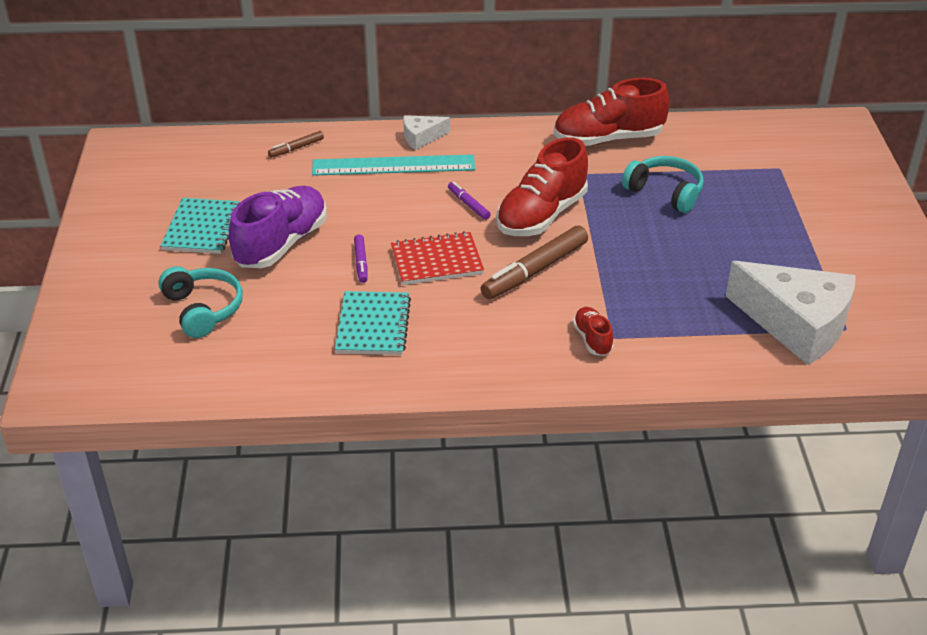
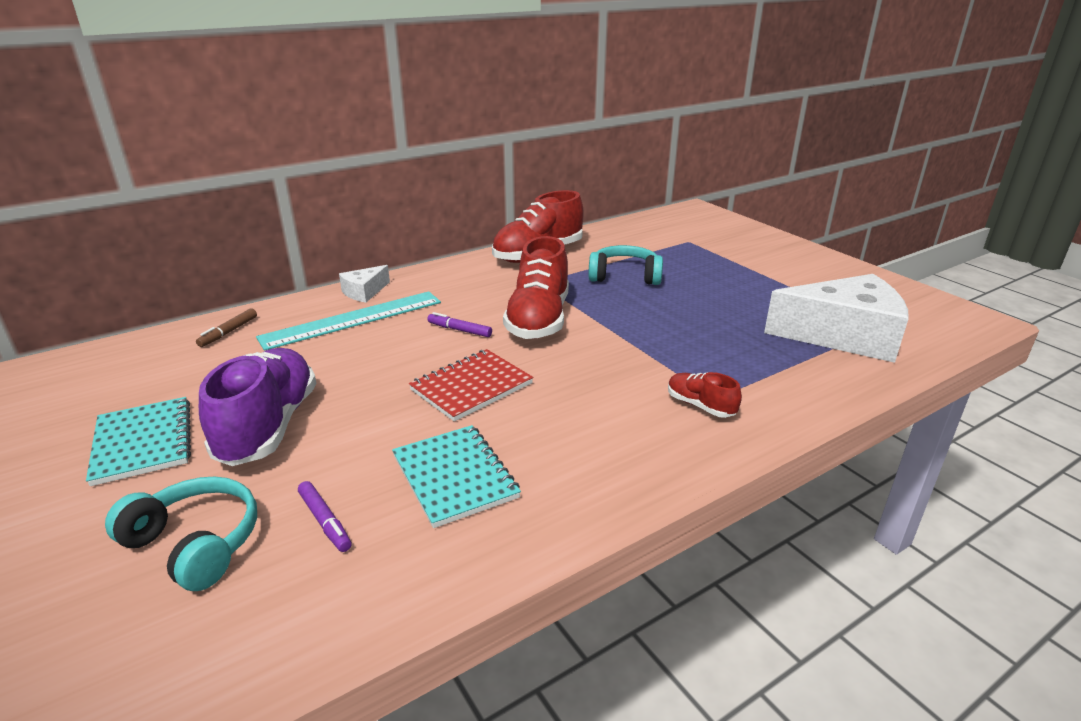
camera: 30 degrees left, 10 degrees down
purple marker [354,235,368,283] -> purple marker moved to [298,481,352,552]
brown marker [481,226,588,299] -> none

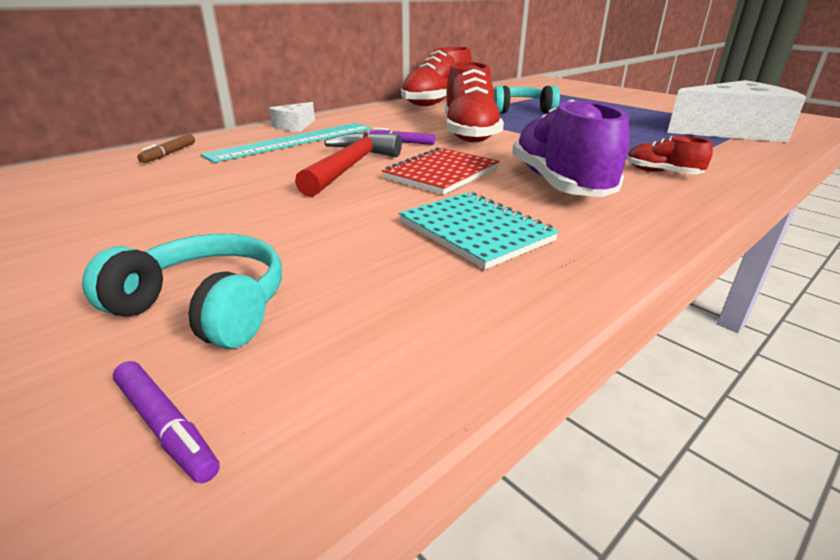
camera: 10 degrees left, 0 degrees up
turquoise notebook [86,397,191,486] -> none
purple shoe [199,348,317,466] -> purple shoe moved to [512,100,629,197]
purple marker [298,481,352,552] -> purple marker moved to [113,361,220,483]
none -> red hammer [295,132,402,197]

